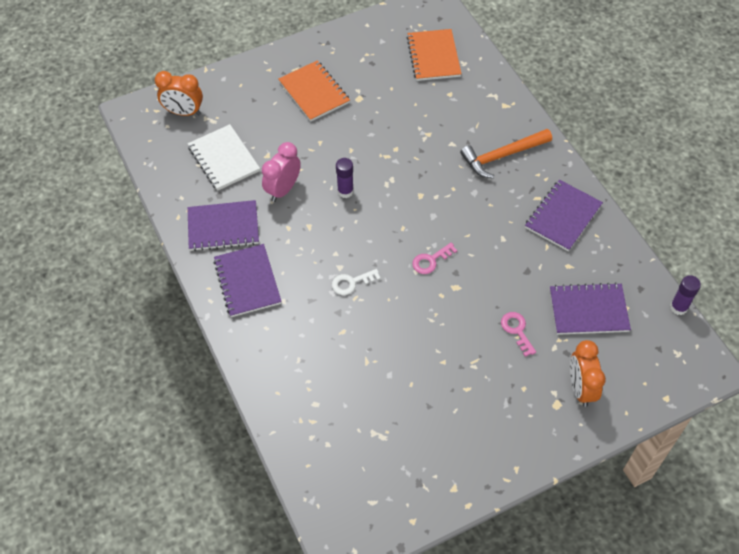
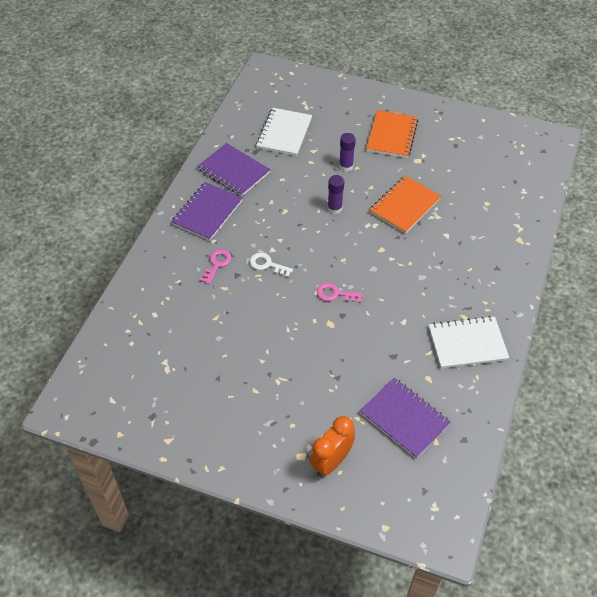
camera: 45 degrees right, 5 degrees down
orange clock [155,71,203,116] -> none
pink clock [262,142,301,202] -> none
orange notebook [407,29,462,81] -> orange notebook moved to [369,176,441,234]
orange hammer [460,129,552,179] -> none
pink key [501,312,536,357] -> pink key moved to [200,249,231,284]
purple notebook [525,180,603,251] -> white notebook [429,316,509,369]
purple glue stick [670,275,701,315] -> purple glue stick moved to [339,133,356,172]

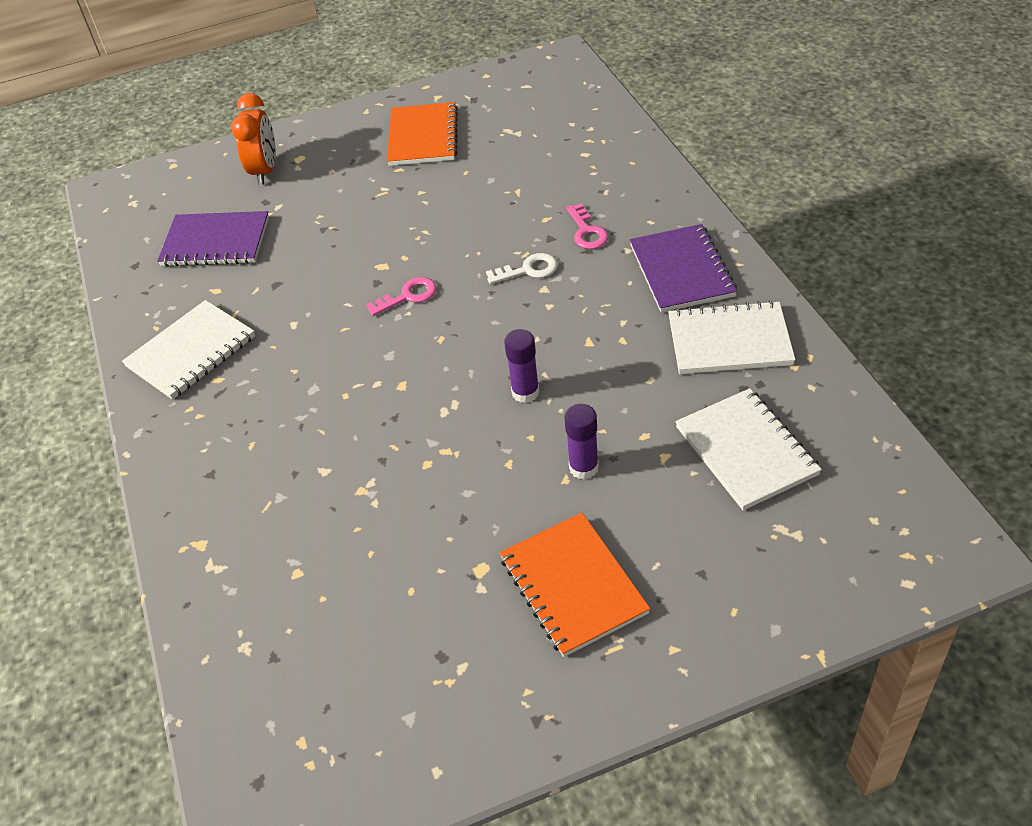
camera: 145 degrees right, 5 degrees down
purple notebook [197,143,271,196] -> white notebook [668,300,796,374]
orange notebook [369,176,441,234] -> orange notebook moved to [387,102,458,166]

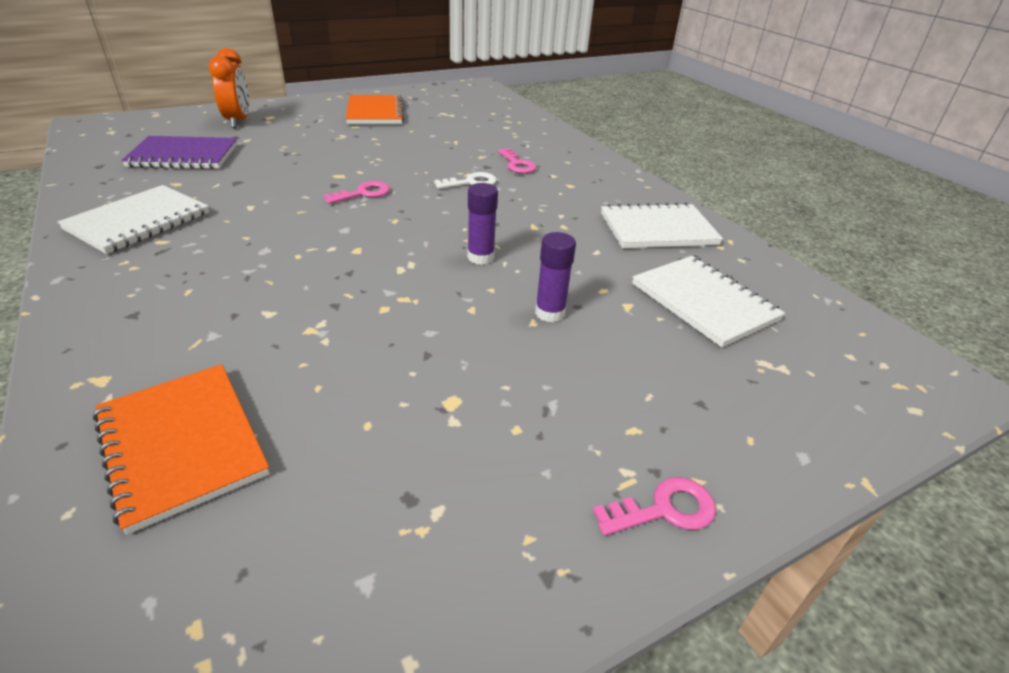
camera: 15 degrees left, 10 degrees down
orange notebook [500,513,650,657] -> orange notebook moved to [93,364,270,535]
purple notebook [630,224,737,312] -> none
none -> pink key [593,477,716,536]

